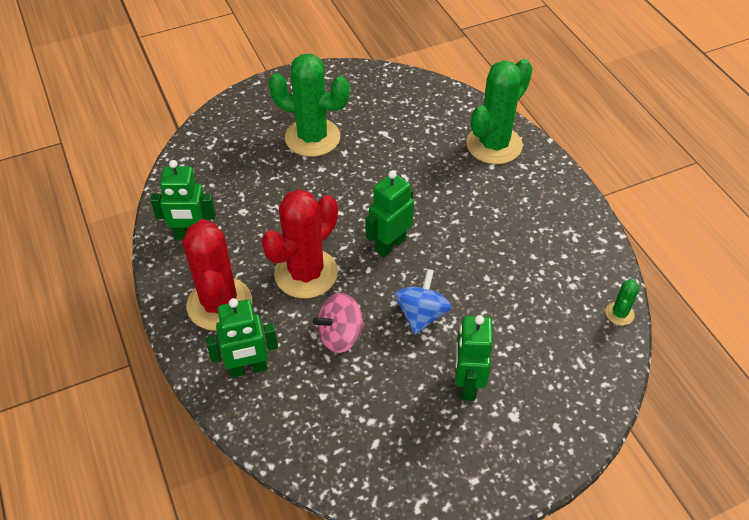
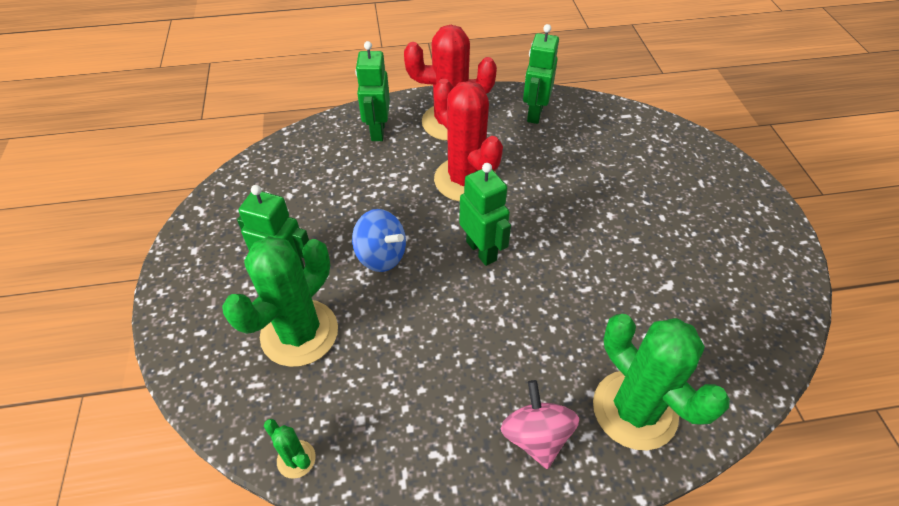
camera: 105 degrees right, 0 degrees up
green cactus [269,54,350,157] -> green cactus moved to [222,236,338,367]
pink spinning top [313,293,365,353] -> pink spinning top moved to [501,380,579,469]

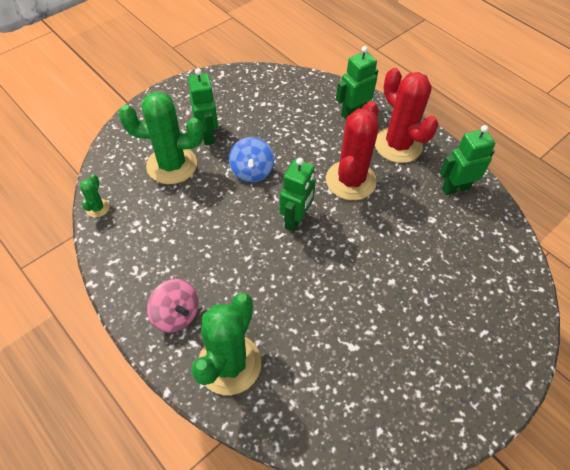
camera: 55 degrees right, 5 degrees up
pink spinning top [501,380,579,469] -> pink spinning top turned 90 degrees clockwise [147,279,199,333]

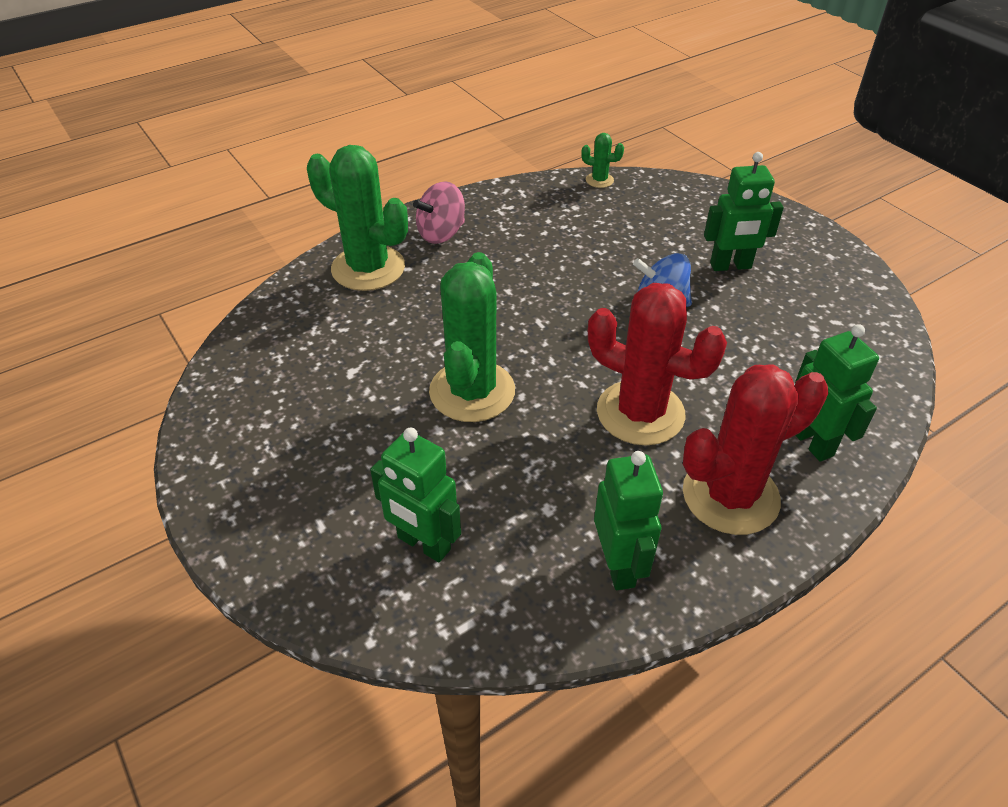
camera: 100 degrees right, 10 degrees down
green cactus [118,91,204,184] -> green cactus moved to [429,252,515,422]
green robot [279,158,316,232] -> green robot moved to [370,428,461,562]

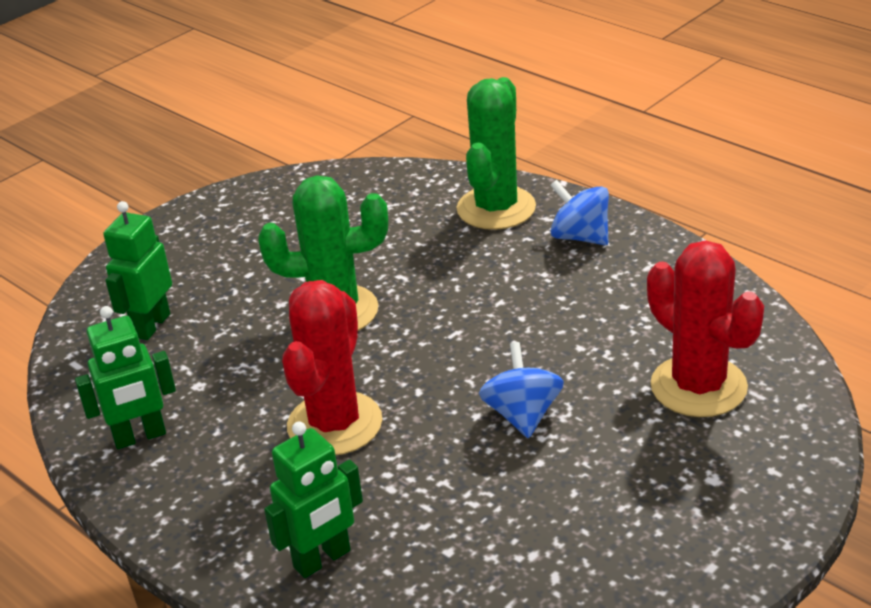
camera: 80 degrees right, 10 degrees down
pink spinning top [413,181,465,244] -> blue spinning top [550,180,609,245]
green cactus [581,133,624,188] -> none
red cactus [683,364,828,535] -> red cactus moved to [647,240,764,417]
green robot [704,152,784,271] -> none

